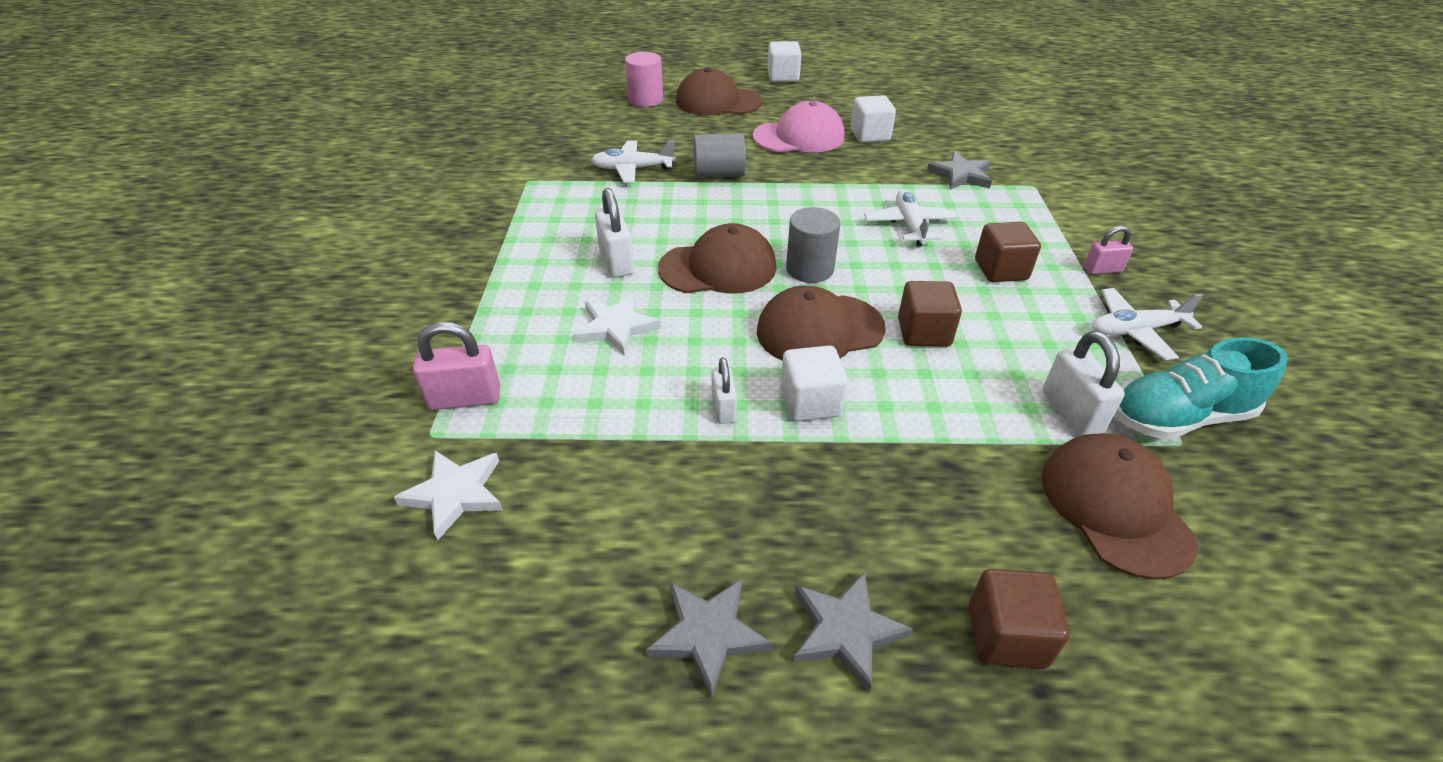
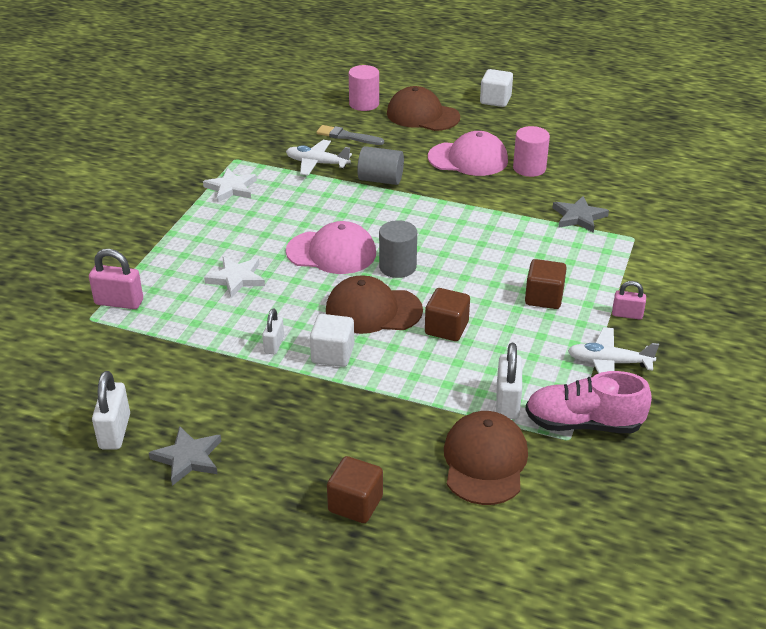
camera: 20 degrees right, 5 degrees down
white star [394,450,503,541] -> white star moved to [203,168,257,203]
white padlock [595,188,634,278] -> white padlock moved to [92,371,130,449]
brown cap [658,223,776,294] -> pink cap [286,221,376,274]
grey star [793,572,913,693] -> none
white cube [850,95,896,143] -> pink cylinder [513,126,550,177]
white plane [864,189,959,246] -> none
turquoise shoe [1114,337,1288,439] -> pink shoe [525,371,652,433]
none -> grey brush [316,125,384,145]

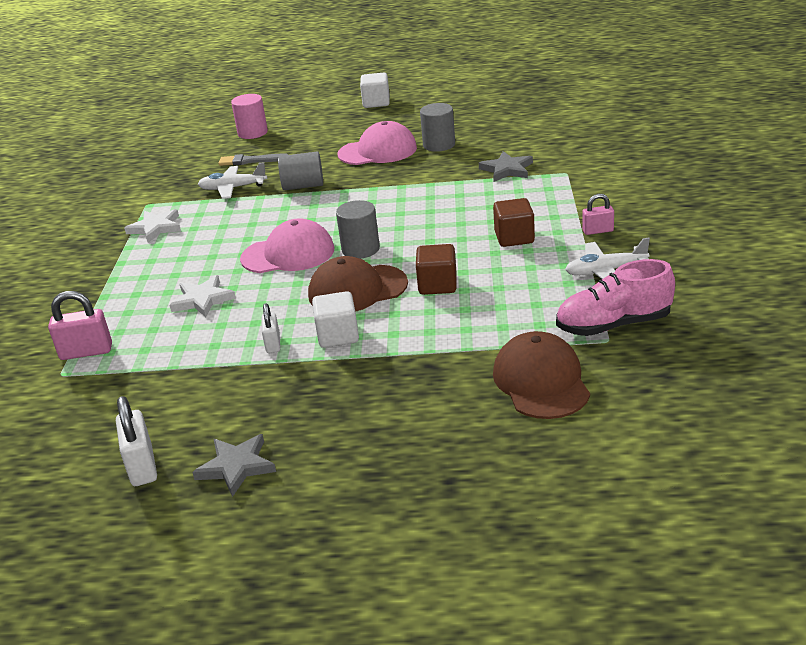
camera: 15 degrees left, 5 degrees down
brown cube [327,456,383,523] -> none
brown cap [387,86,460,131] -> none
white padlock [496,343,522,419] -> none
pink cylinder [513,126,550,177] -> grey cylinder [420,103,455,152]

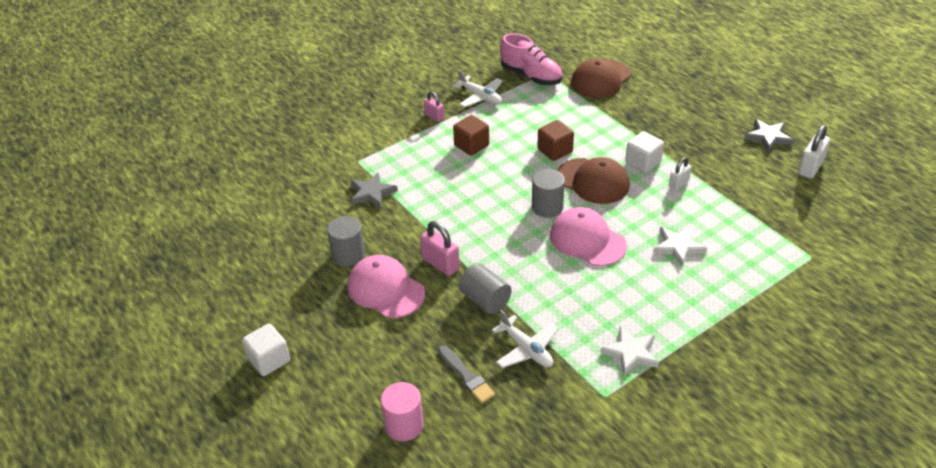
camera: 130 degrees left, 10 degrees up
pink padlock [48,291,112,360] -> pink padlock moved to [420,221,460,276]

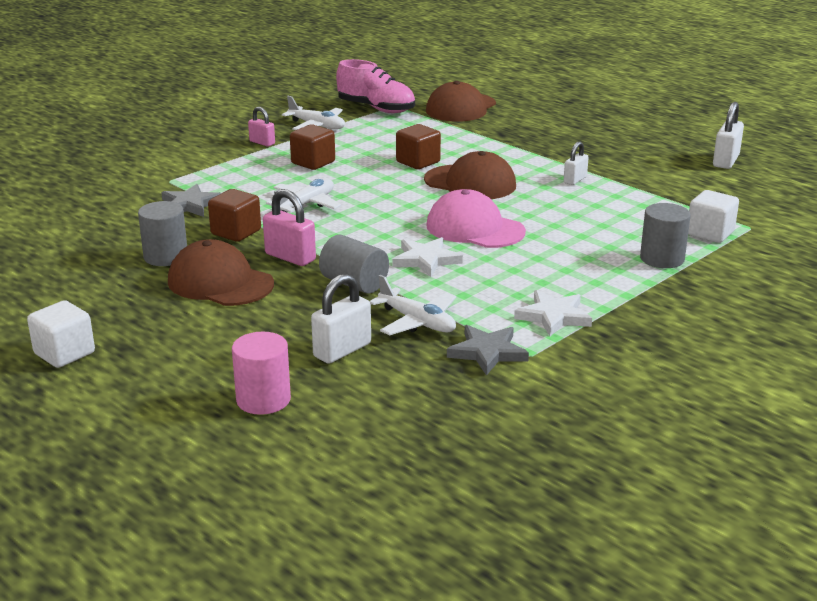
camera: 10 degrees left, 15 degrees down
pink cap [347,255,425,318] -> brown cap [168,239,274,306]
grey brush [438,345,495,404] -> white padlock [311,274,371,364]
grey cylinder [532,169,565,218] -> grey cylinder moved to [640,203,691,268]
white cube [625,131,664,173] -> white cube moved to [688,190,739,243]
white star [653,227,707,266] -> white star moved to [392,237,463,277]
grey star [744,119,794,152] -> grey star moved to [447,325,529,376]
none -> brown cube [208,189,261,242]
none -> white plane [266,179,341,213]

